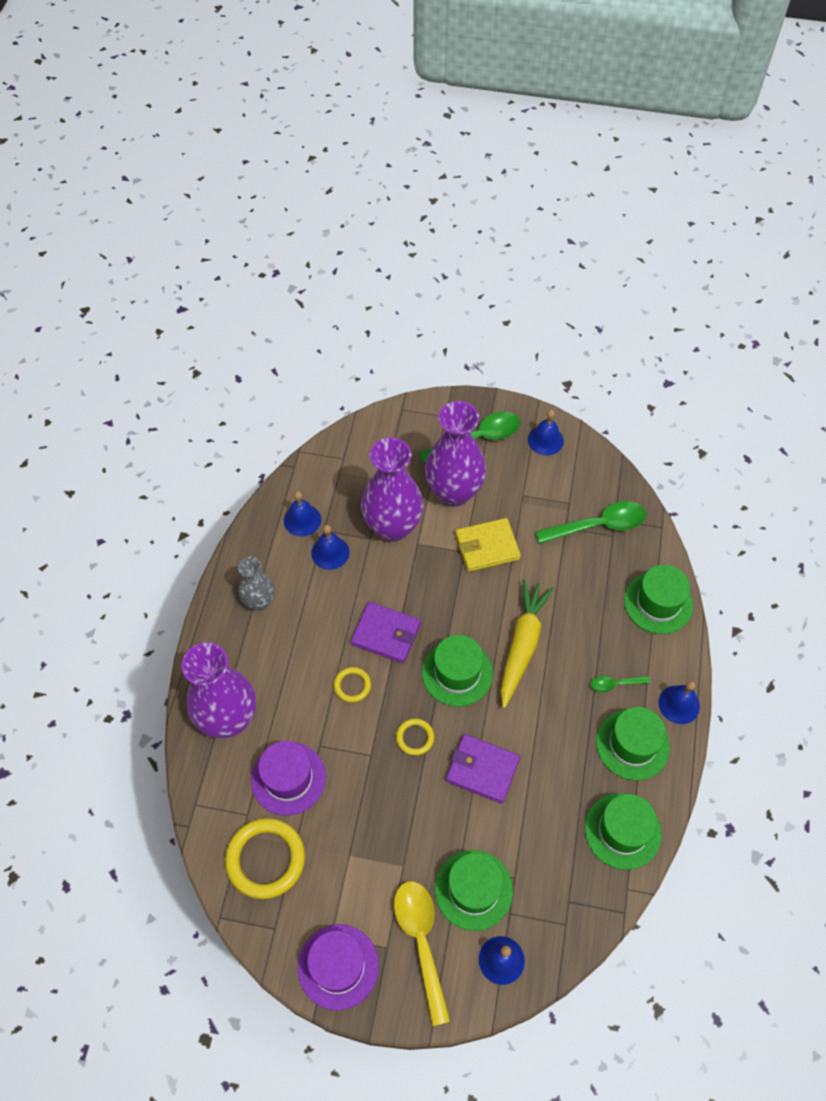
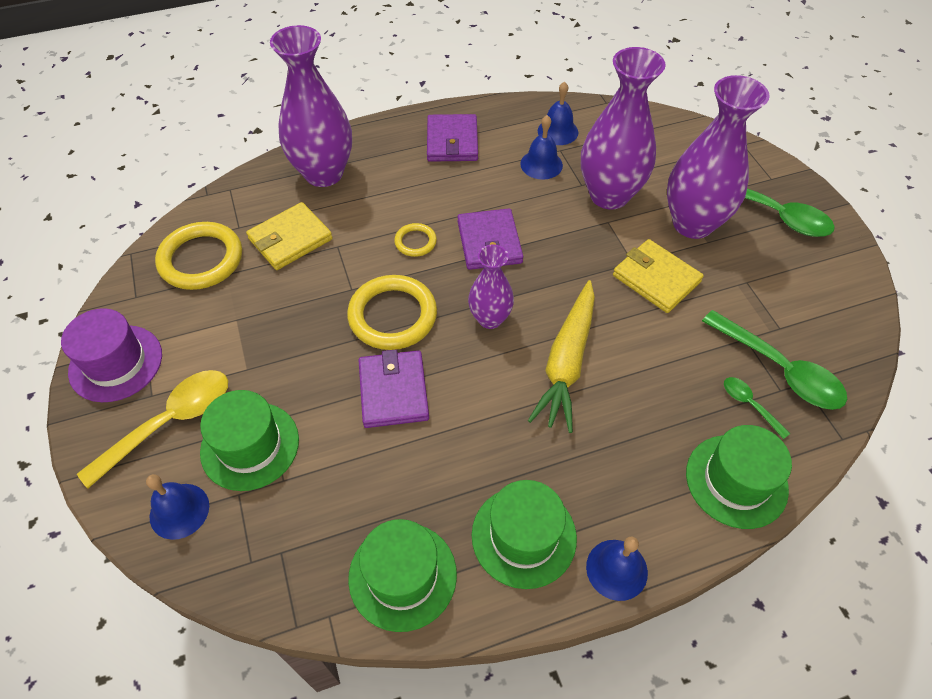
camera: 60 degrees right, 5 degrees down
grey vase [238,557,274,611] -> purple wallet [427,114,478,162]
purple hat [251,741,326,815] -> yellow wallet [246,202,333,270]
yellow ring [396,719,434,756] -> yellow ring [347,275,437,350], size x1.96
green hat [422,635,493,706] -> purple vase [468,245,514,329]
yellow carrot [500,579,554,708] -> yellow carrot turned 120 degrees clockwise [528,280,595,433]
blue bell [528,410,564,456] -> none
green spoon [591,676,650,692] -> green spoon moved to [724,377,790,439]

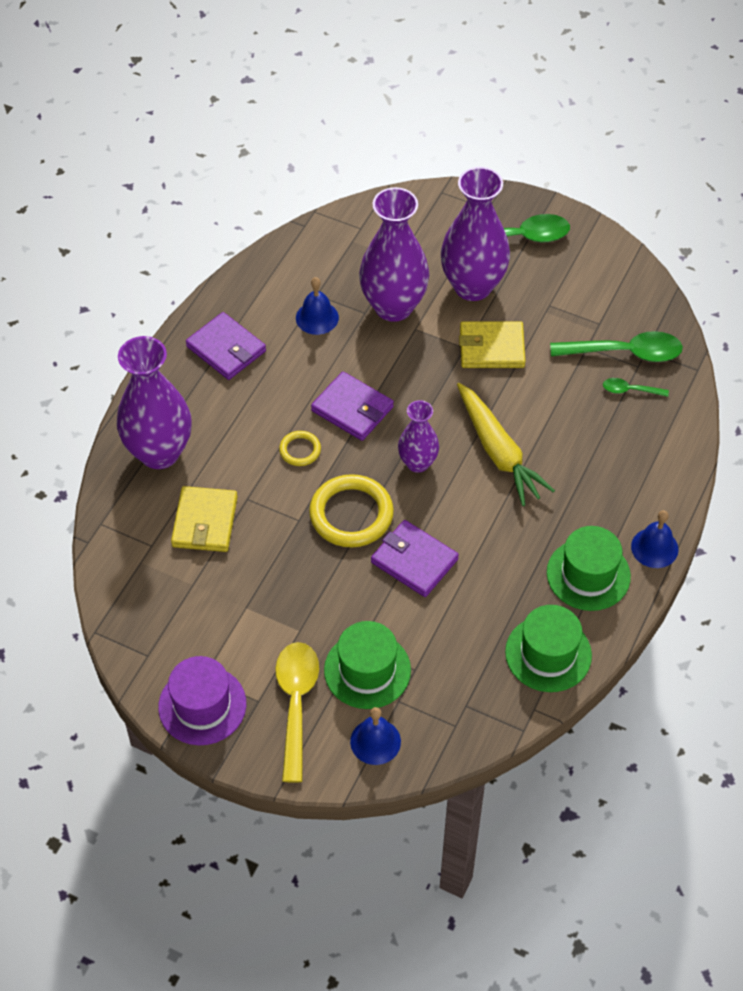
camera: 45 degrees left, 0 degrees up
yellow ring [155,222,242,290] -> none
blue bell [538,81,578,145] -> none
green hat [686,425,792,529] -> none

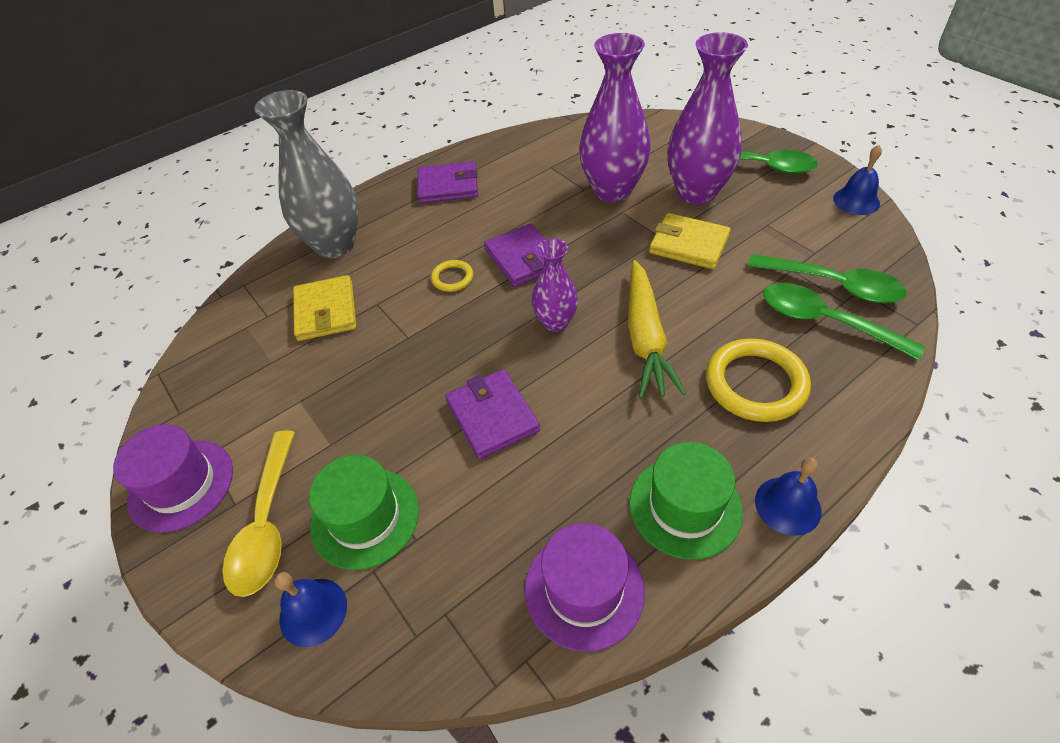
camera: 30 degrees right, 5 degrees down
purple vase [117,336,192,469] -> grey vase [254,90,359,258]
yellow wallet [171,486,237,552] -> yellow wallet turned 45 degrees counterclockwise [293,275,356,341]
purple wallet [186,312,266,380] -> purple wallet turned 75 degrees counterclockwise [417,161,478,203]
yellow spoon [275,642,319,783] -> yellow spoon turned 150 degrees clockwise [222,430,295,597]
blue bell [296,277,339,335] -> blue bell moved to [833,145,882,215]
yellow ring [309,474,394,547] -> yellow ring moved to [706,338,811,422]
green hat [505,605,592,692] -> purple hat [525,523,645,652]
green spoon [603,378,669,397] -> green spoon [763,283,925,360], size x2.02

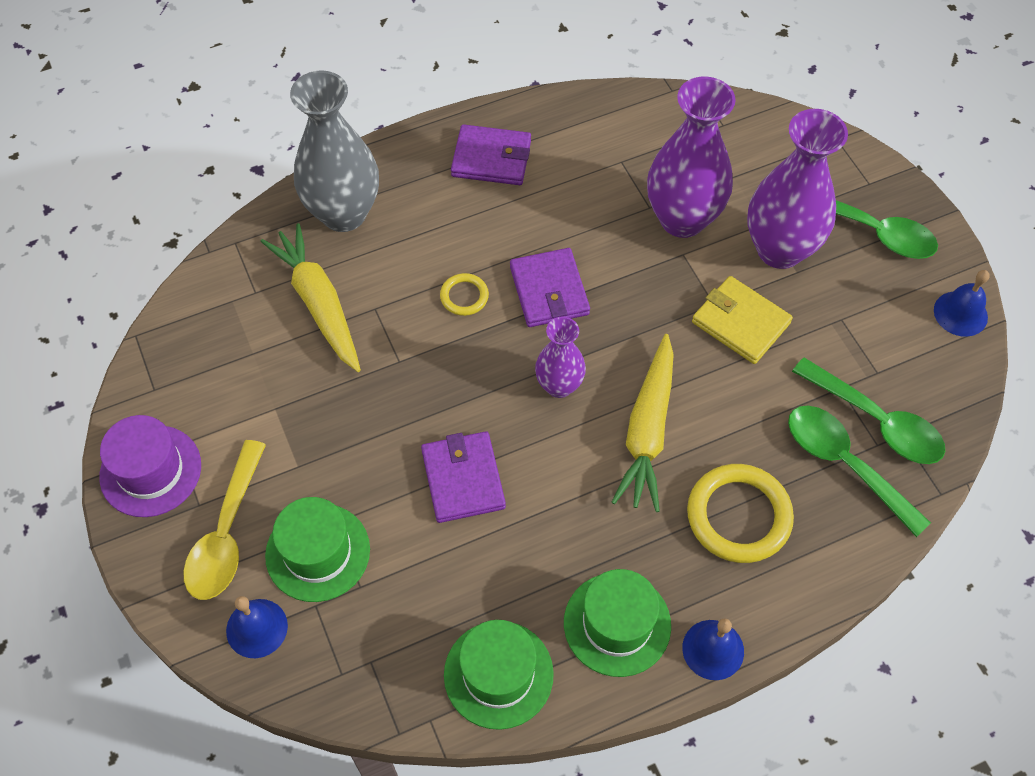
camera: 10 degrees right, 10 degrees up
yellow wallet [293,275,356,341] -> yellow carrot [260,223,361,372]
purple hat [525,523,645,652] -> green hat [444,620,554,730]

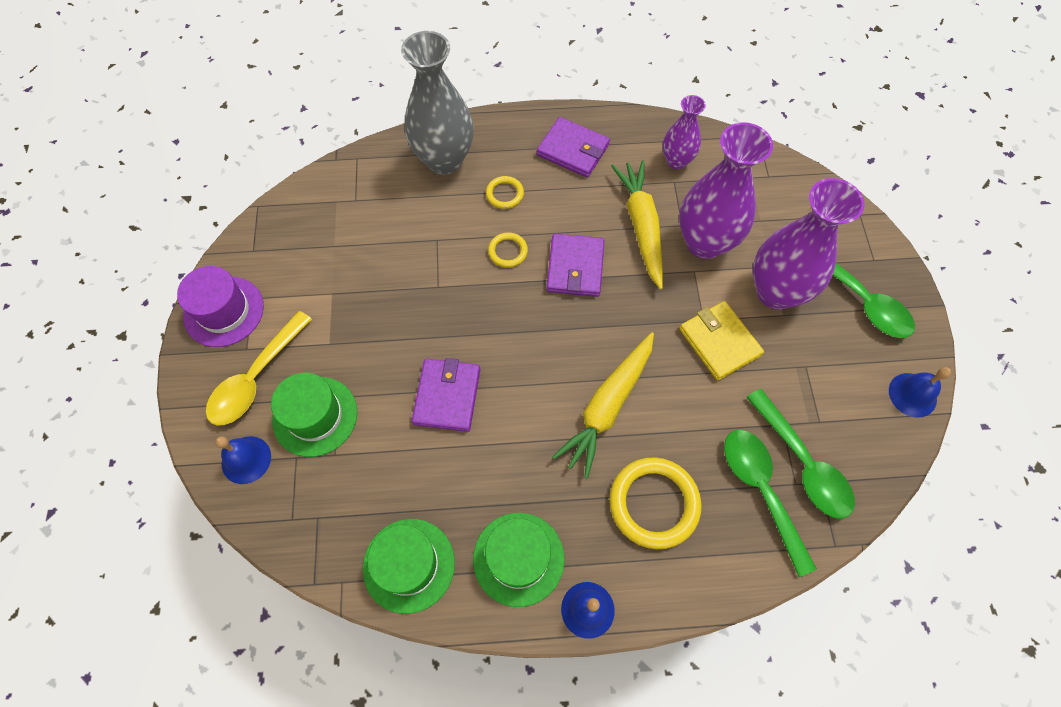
camera: 20 degrees right, 5 degrees up
yellow carrot [260,223,361,372] -> yellow carrot moved to [611,160,663,290]
purple vase [535,317,586,398] -> purple vase moved to [663,95,706,169]
none -> yellow ring [486,176,524,209]

